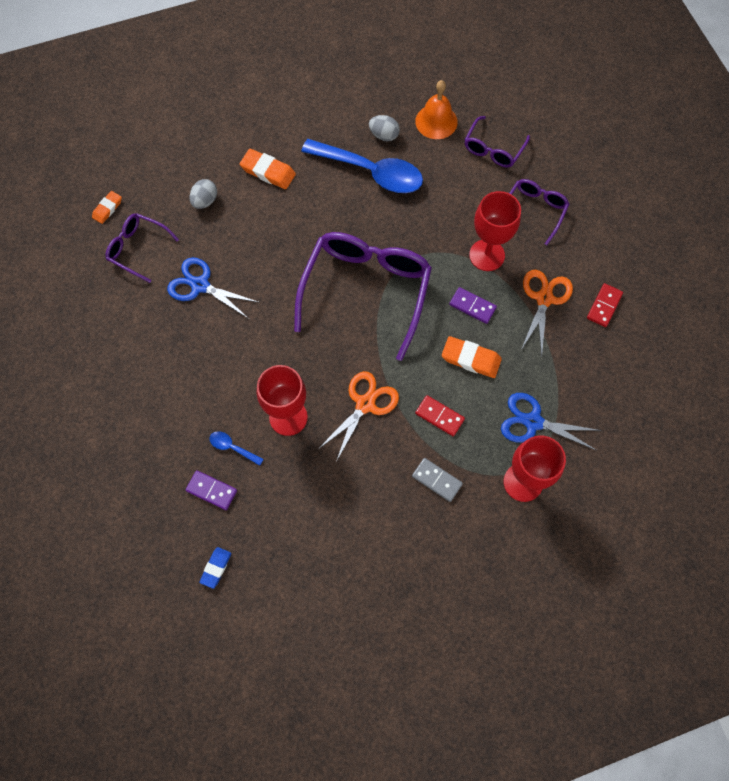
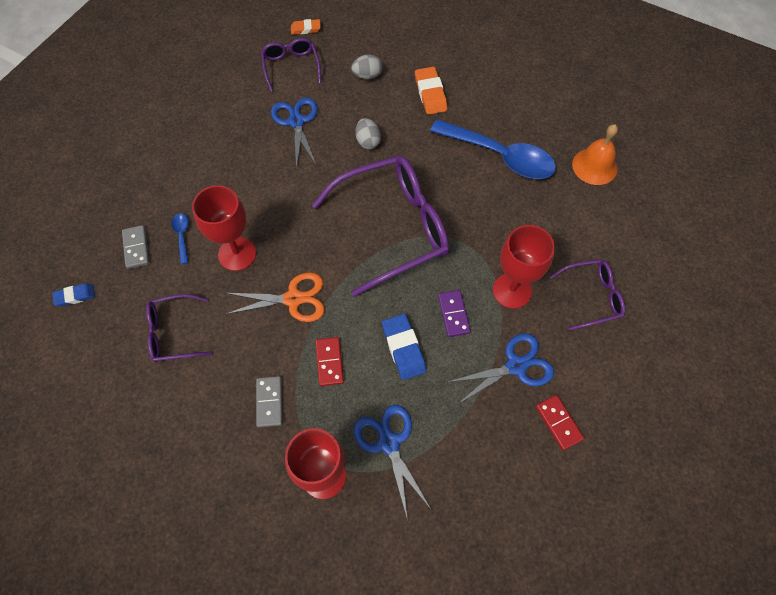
camera: 50 degrees right, 5 degrees down
purple domino [186,470,237,510] -> grey domino [122,225,149,269]
blue spoon [301,139,423,193] -> blue spoon turned 45 degrees counterclockwise [430,119,556,179]
grey egg [369,115,400,141] -> grey egg moved to [355,118,381,149]
orange eraser [442,336,502,378] -> blue eraser [382,314,426,380]
purple glasses [465,116,530,167] -> purple glasses moved to [146,294,212,362]
orange scissors [521,270,573,356] -> blue scissors [448,333,554,404]
red domino [587,283,623,327] -> red domino turned 75 degrees clockwise [536,395,584,450]

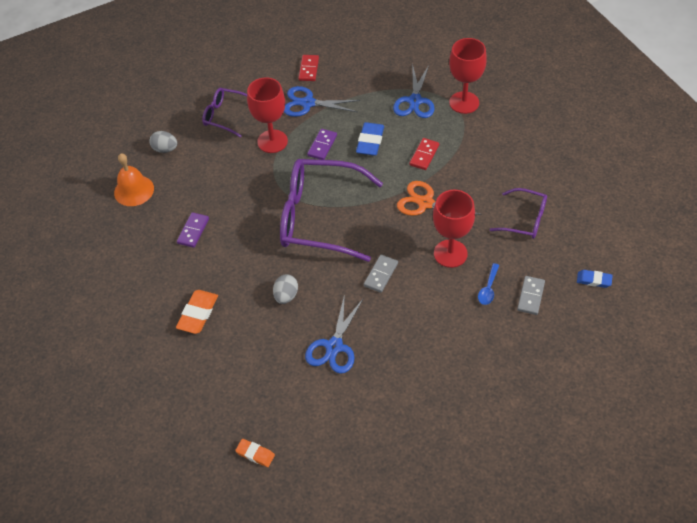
camera: 145 degrees left, 10 degrees down
grey domino [256,376,282,428] -> grey domino moved to [364,255,398,293]
purple glasses [261,38,321,92] -> none
grey egg [351,54,382,79] -> grey egg moved to [149,131,177,153]
blue spoon [430,119,556,179] -> purple domino [177,212,209,248]

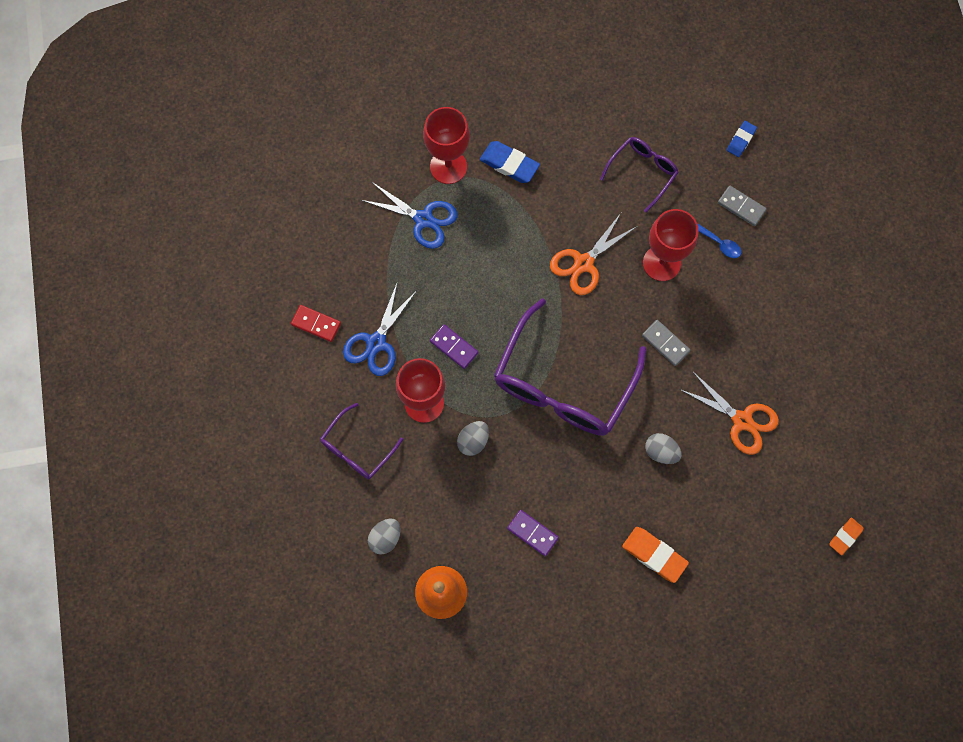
camera: 75 degrees left, 20 degrees up
blue scissors [305,294,364,374] -> orange scissors [679,371,779,455]
blue eraser [356,122,384,156] -> blue eraser moved to [480,141,540,183]
red domino [409,138,439,170] -> none
none -> grey egg [457,421,489,456]

